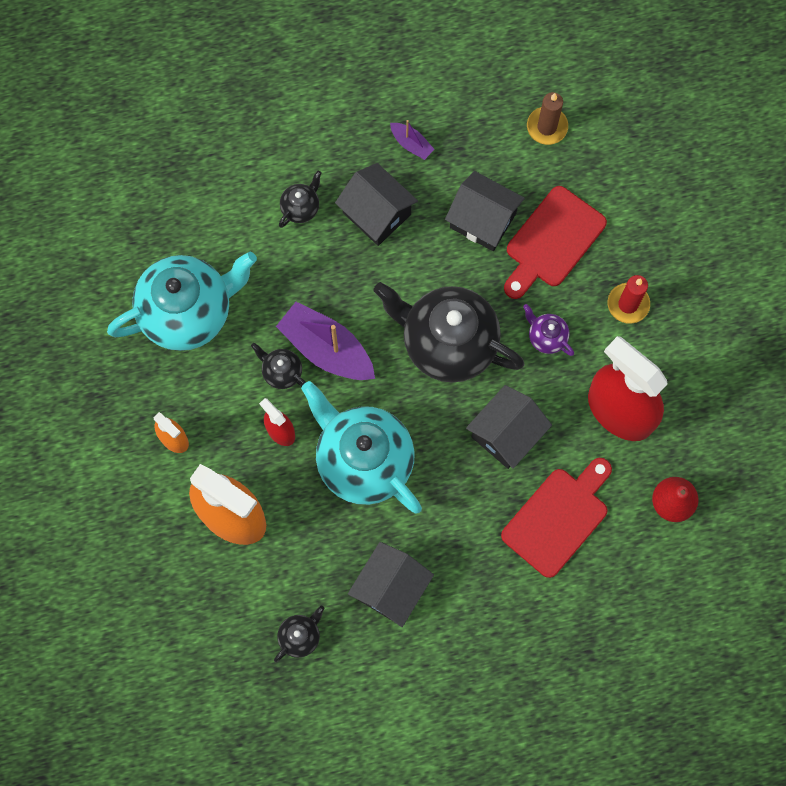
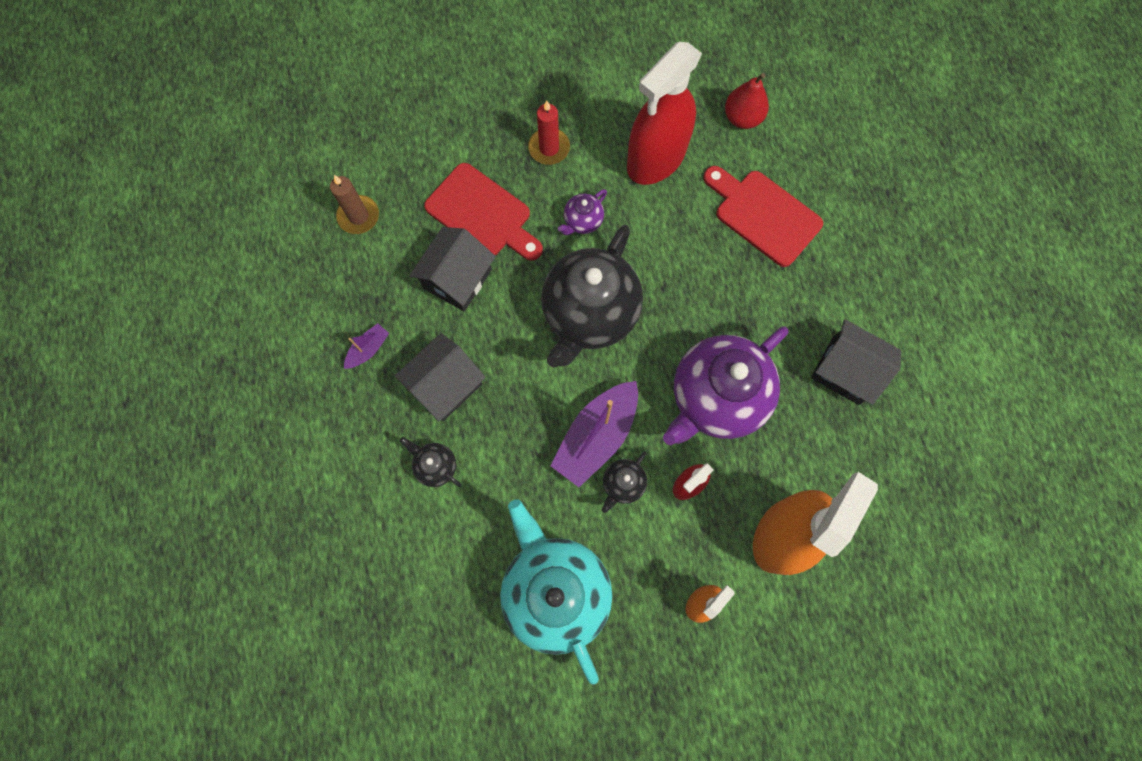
camera: 90 degrees left, 0 degrees up
black teapot [274,605,325,662] -> none
turquoise teapot [301,381,422,513] -> purple teapot [663,326,789,445]
black house [466,385,552,469] -> none

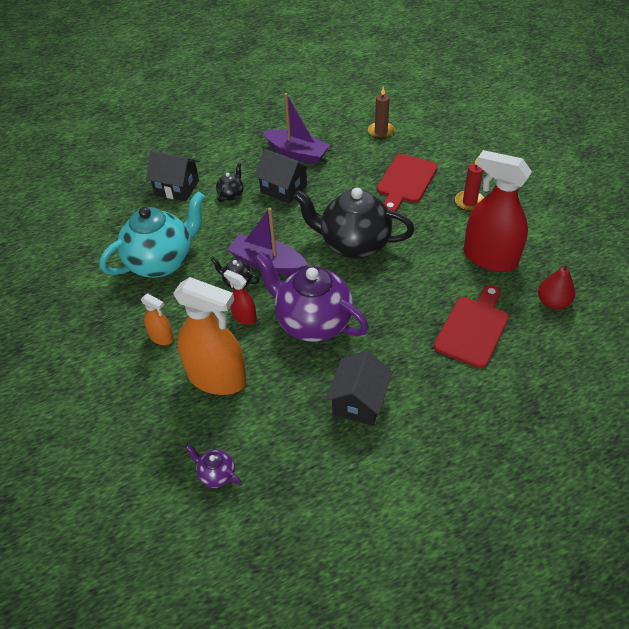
camera: 80 degrees right, 25 degrees down
purple boat [344,323,389,369] -> purple boat [263,93,330,164], size x2.07
black house [409,227,496,312] -> black house moved to [146,151,199,201]
purple teapot [558,189,607,235] -> purple teapot moved to [185,444,241,488]

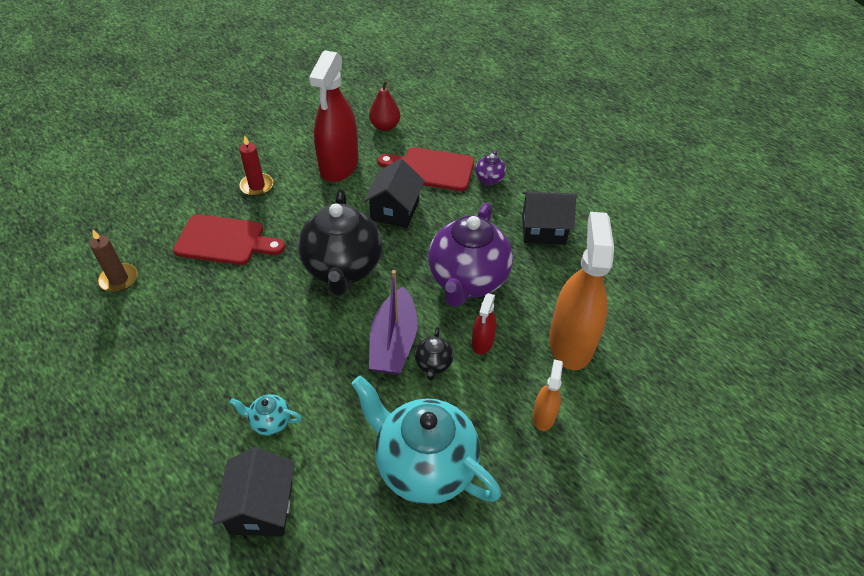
camera: 110 degrees left, 0 degrees up
purple teapot [185,444,241,488] -> purple teapot moved to [475,150,506,186]
black teapot [216,164,244,202] -> turquoise teapot [230,394,302,435]
black house [254,149,310,204] -> black house moved to [363,159,425,228]
purple boat [263,93,330,164] -> none

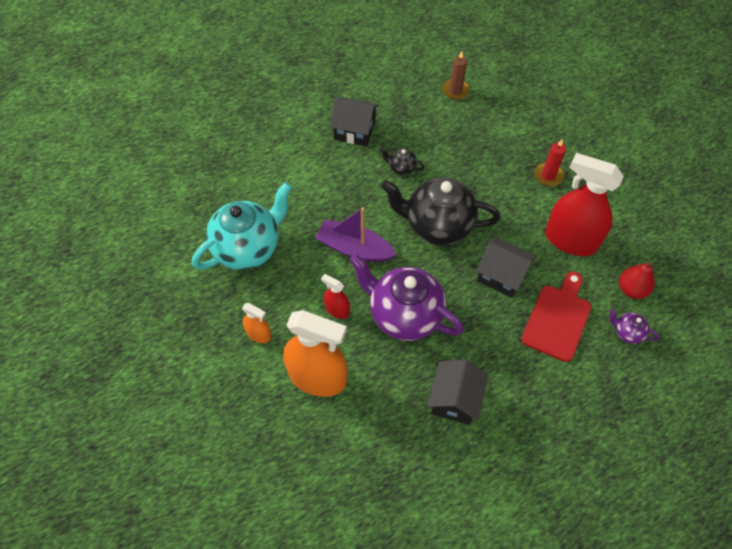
camera: 105 degrees right, 10 degrees up
red cutting board [173,214,285,265] -> none
black house [212,447,295,536] -> black house moved to [330,97,379,146]
turquoise teapot [230,394,302,435] -> none
black teapot [415,327,453,381] -> black teapot moved to [380,146,424,175]
purple teapot [475,150,506,186] -> purple teapot moved to [609,309,659,344]

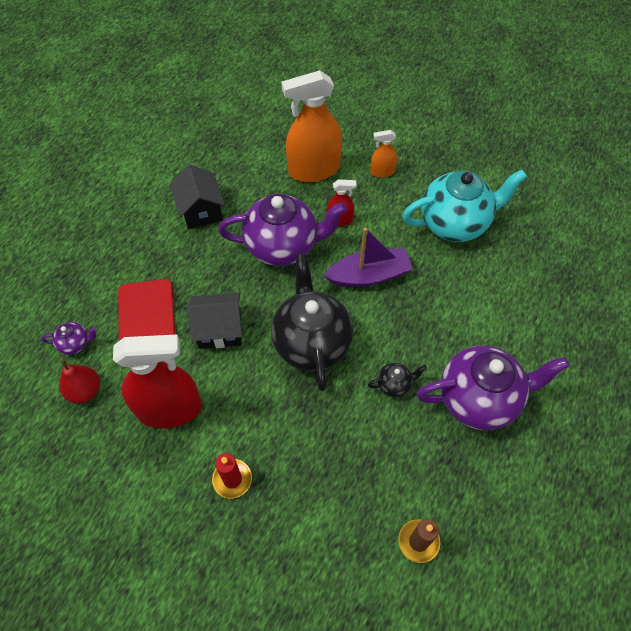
camera: 145 degrees right, 0 degrees up
turquoise teapot [192,182,292,270] -> turquoise teapot turned 120 degrees counterclockwise [402,169,527,242]
black house [330,97,379,146] -> purple teapot [417,345,570,430]
black teapot [381,178,500,245] -> black teapot turned 75 degrees counterclockwise [271,253,353,391]

